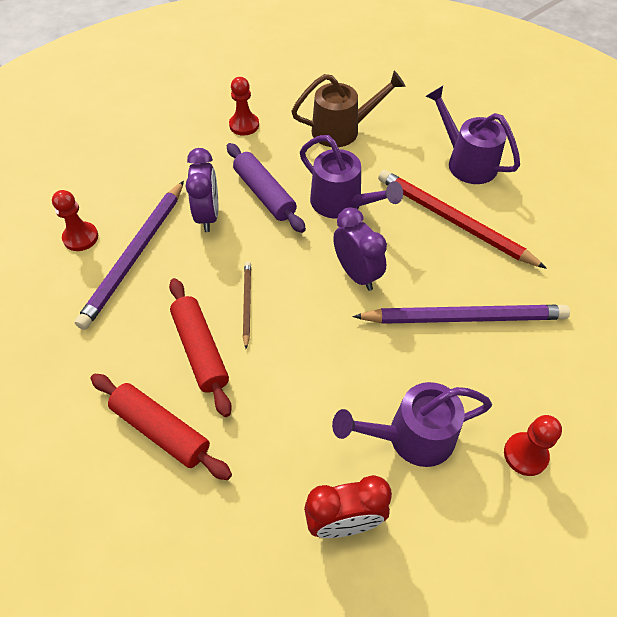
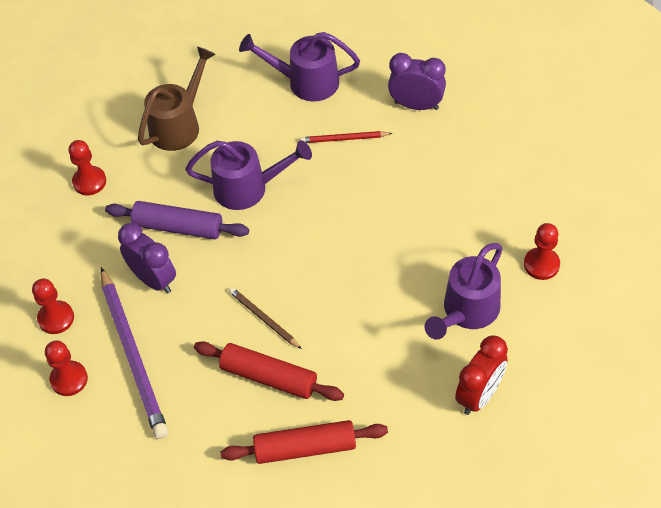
camera: 40 degrees left, 0 degrees up
purple clock [333,207,387,291] -> purple clock moved to [388,53,446,110]
purple pencil [353,305,570,324] -> none
red pencil [378,170,547,269] -> red pencil [300,131,393,143], size x0.49
none -> red pawn [32,278,74,334]

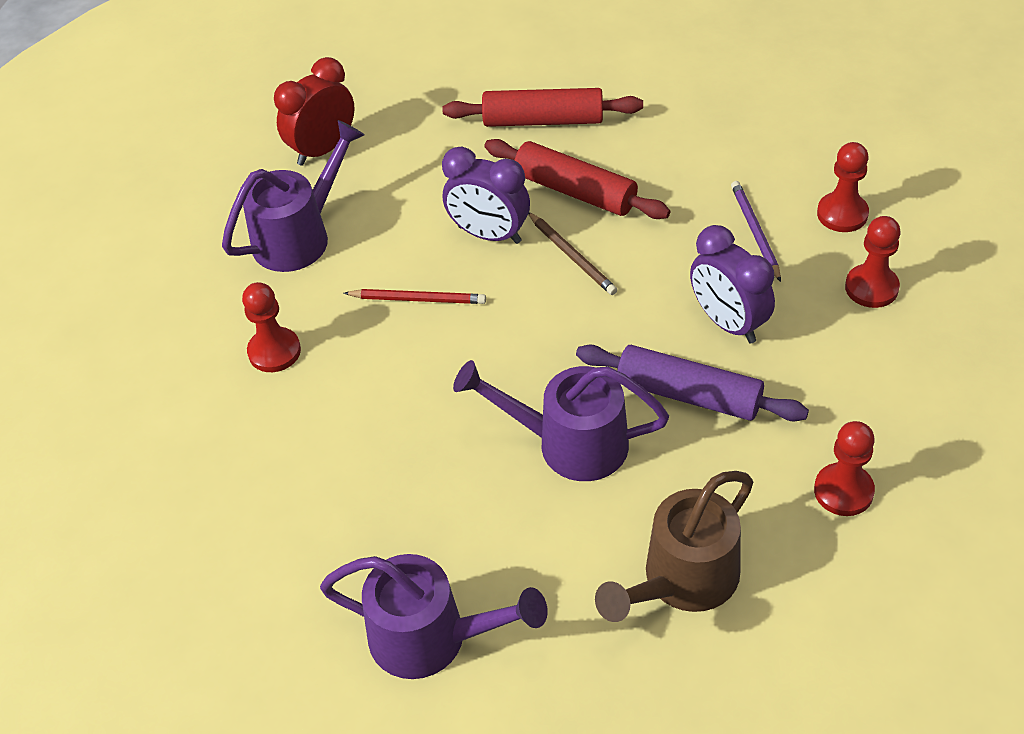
camera: 170 degrees left, 5 degrees down
purple pencil [101,267,168,439] -> purple pencil [731,181,781,282], size x0.49
red pencil [300,131,393,143] -> red pencil moved to [344,289,486,304]
purple clock [388,53,446,110] -> purple clock moved to [442,147,530,244]
red pawn [524,223,560,280] -> red pawn moved to [242,282,301,372]

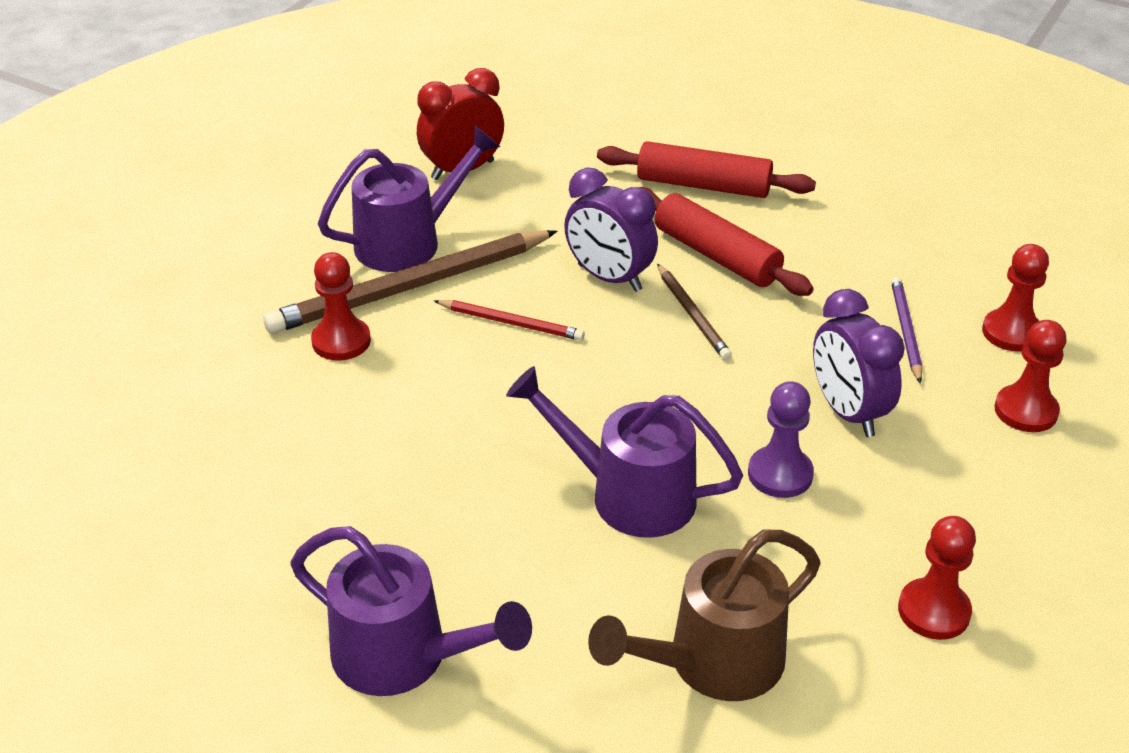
camera: 10 degrees right, 10 degrees down
purple rolling pin [576,345,809,421] -> purple pawn [748,381,814,498]
none -> brown pencil [263,230,557,334]

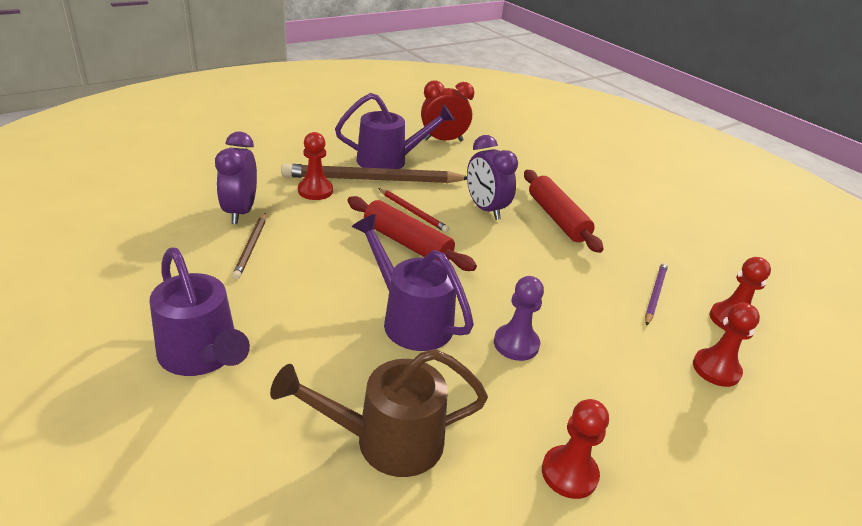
camera: 20 degrees right, 5 degrees down
red rolling pin [597,141,816,198] -> red rolling pin moved to [347,196,477,271]
brown pencil [657,264,732,360] -> brown pencil moved to [232,213,266,279]
purple clock [813,289,905,437] -> purple clock moved to [215,132,257,224]

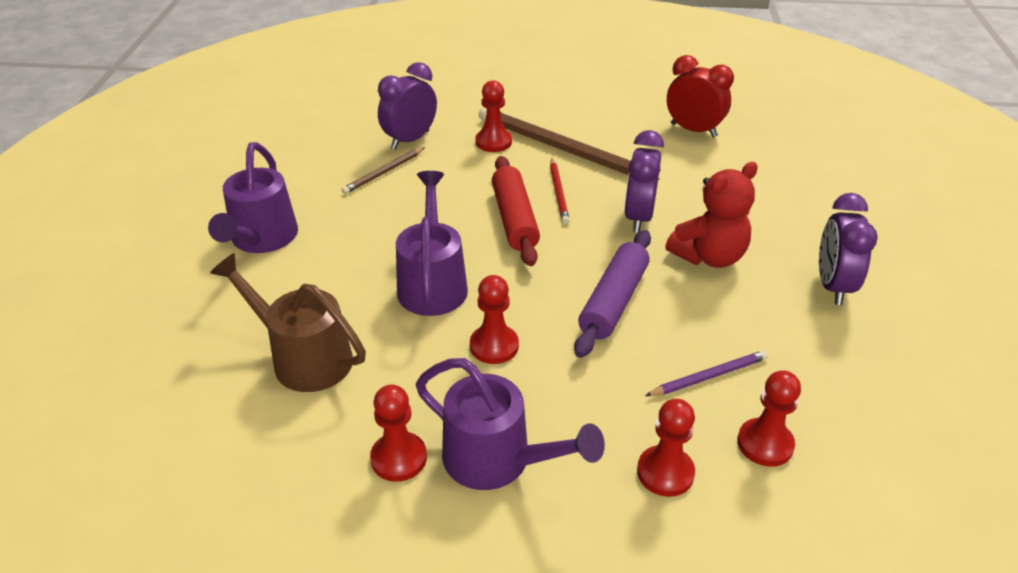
camera: 45 degrees right, 5 degrees up
purple watering can [335,93,455,169] -> purple watering can moved to [416,358,605,490]
purple pawn [494,276,544,361] -> red pawn [470,275,519,364]
red rolling pin [524,170,603,253] -> red teddy bear [665,162,758,268]
none -> purple rolling pin [574,230,651,358]
none -> purple clock [819,193,878,305]

